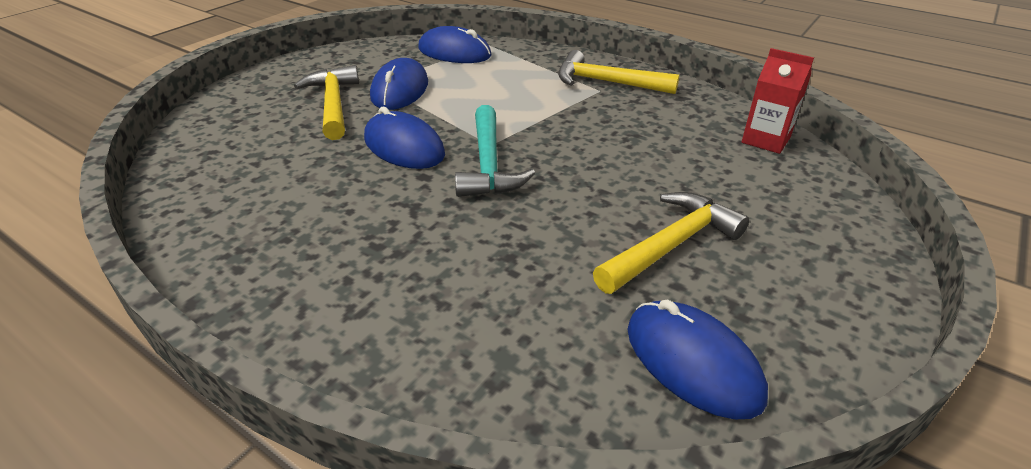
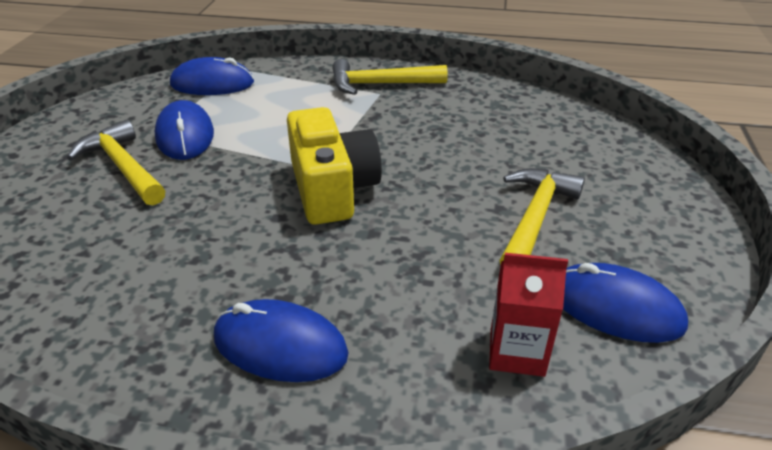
camera: 25 degrees left, 0 degrees up
blue mouse [364,107,445,169] -> blue mouse moved to [214,299,349,382]
turquoise hammer [455,105,535,197] -> yellow camera [287,107,382,225]
red carton [742,48,814,154] -> red carton moved to [489,253,568,377]

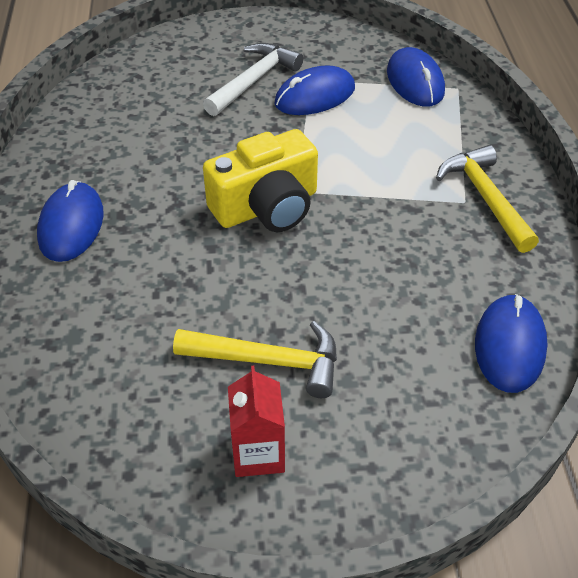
camera: 75 degrees right, 10 degrees up
yellow hammer [67,120,165,205] -> white hammer [203,43,303,116]
red carton [489,253,568,377] -> red carton moved to [228,366,285,477]
blue mouse [563,263,688,343] -> blue mouse moved to [475,294,548,393]

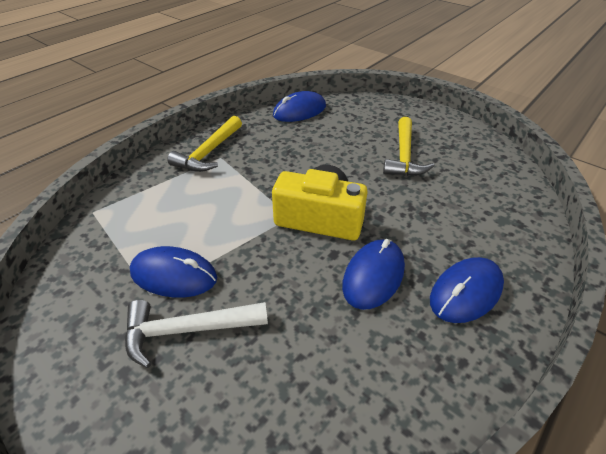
camera: 135 degrees left, 5 degrees down
yellow hammer [173,321,337,398] -> yellow hammer turned 135 degrees counterclockwise [383,117,435,176]
red carton [228,366,285,477] -> none
blue mouse [387,47,445,107] -> blue mouse moved to [342,239,405,310]

